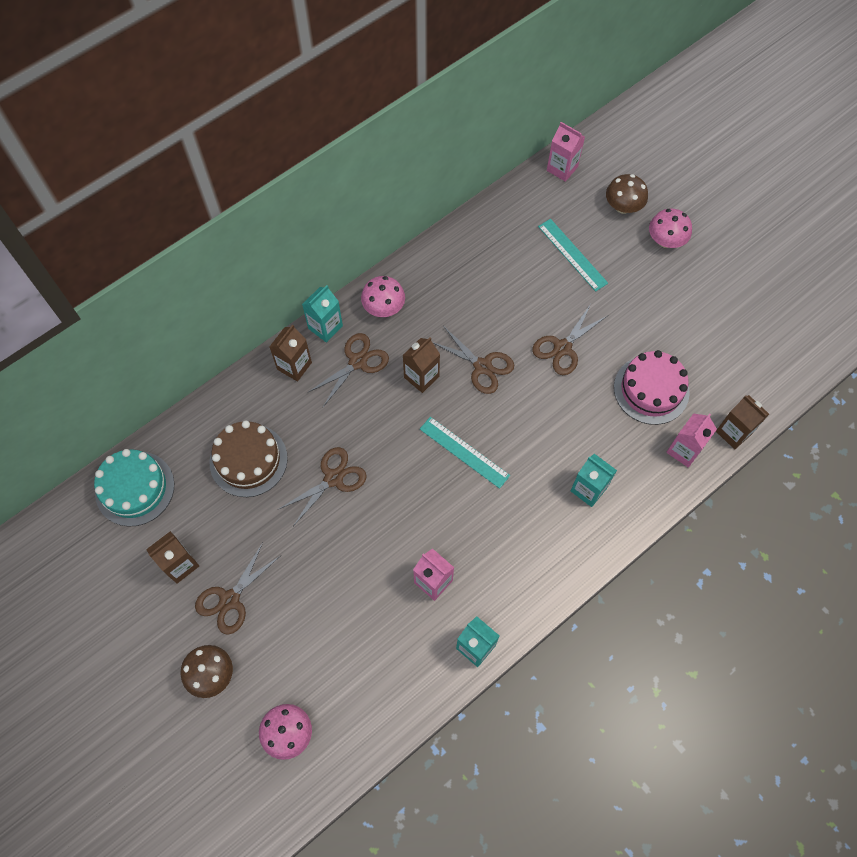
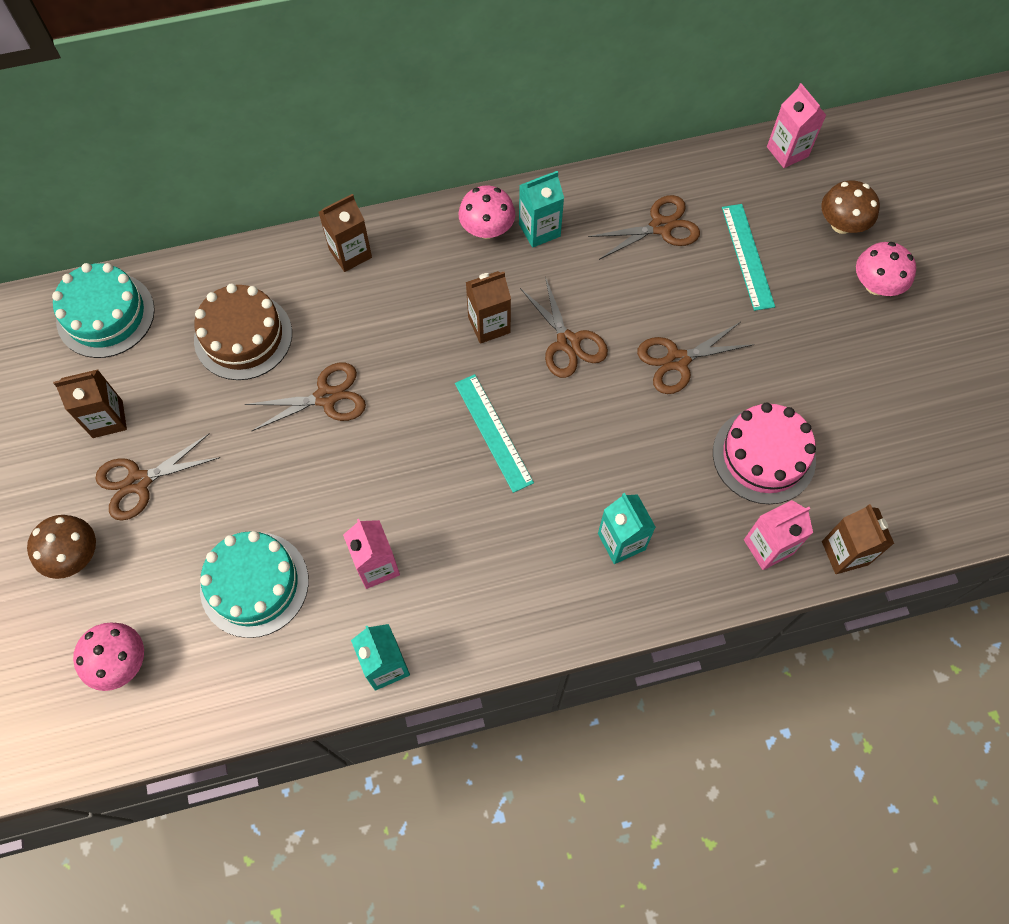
camera: 25 degrees right, 0 degrees up
turquoise carton [302,285,343,343] -> turquoise carton moved to [519,171,564,248]
brown scissors [307,333,389,407] -> brown scissors moved to [588,195,700,260]
none -> turquoise cake [200,531,309,638]

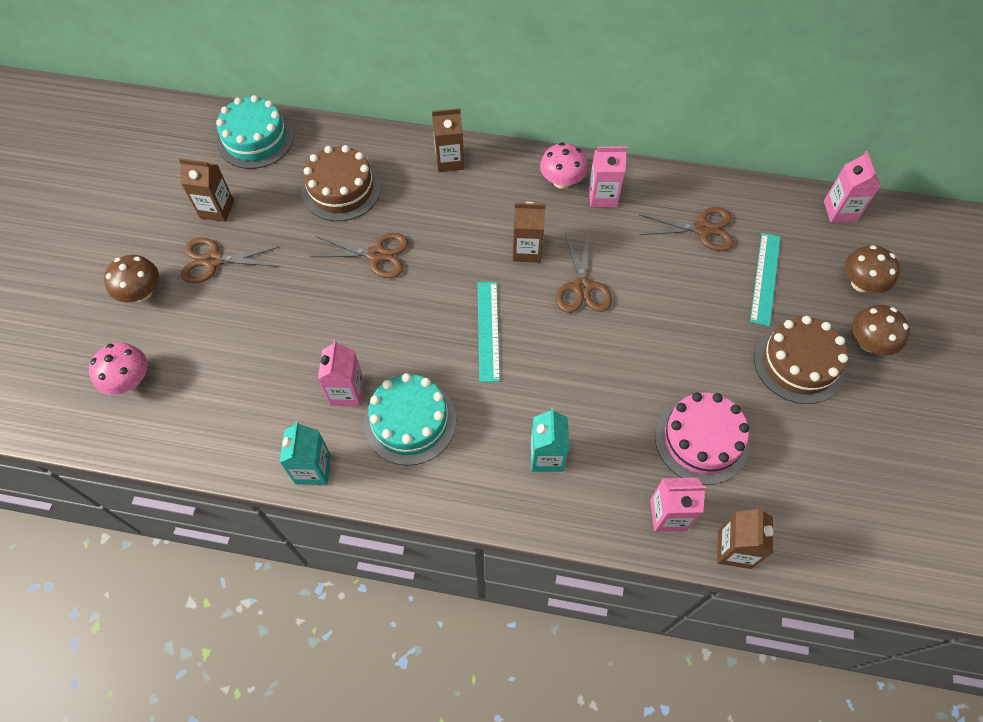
camera: 25 degrees right, 5 degrees down
turquoise cake [200,531,309,638] -> turquoise cake moved to [364,373,456,465]
turquoise carton [519,171,564,248] -> pink carton [589,147,627,207]
brown scissors [637,322,755,394] -> none
pink mushroom [856,242,916,296] -> brown mushroom [852,305,910,355]
none -> brown cake [754,316,848,404]

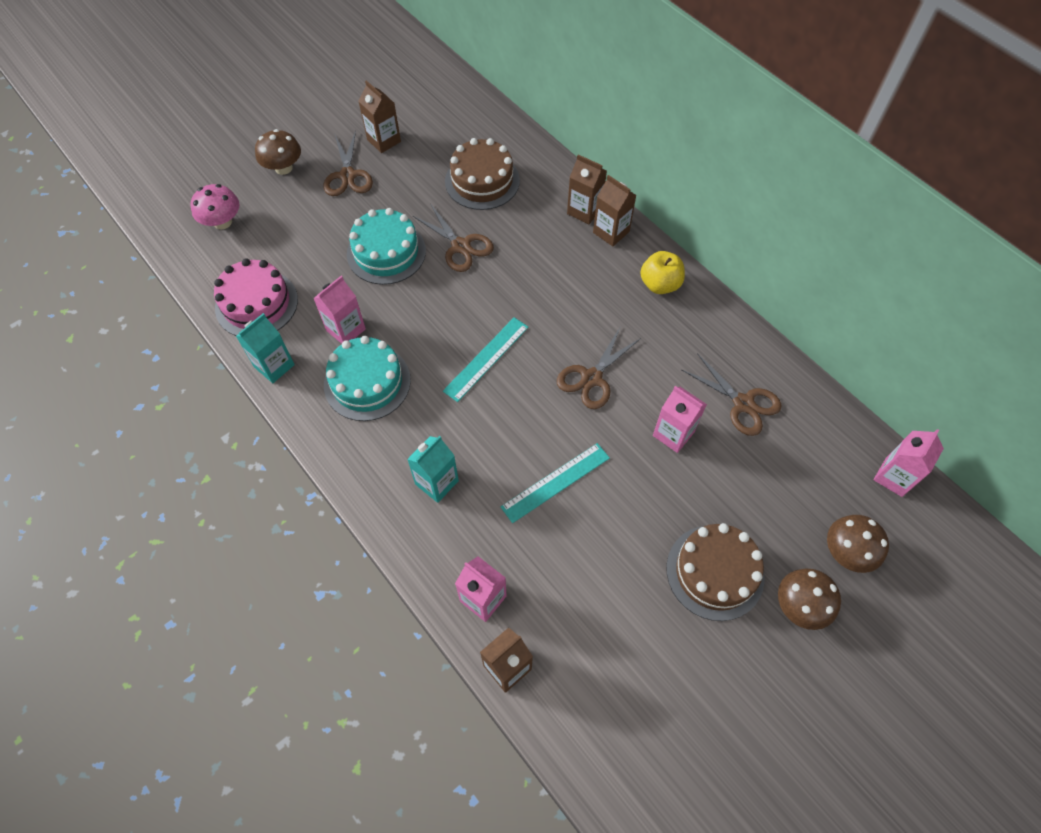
camera: 40 degrees right, 0 degrees up
brown scissors [181,238,279,283] -> brown scissors turned 135 degrees counterclockwise [324,130,373,196]
turquoise cake [216,95,294,169] -> turquoise cake moved to [347,208,426,285]
brown carton [512,202,546,263] -> brown carton moved to [593,175,637,246]
pink mushroom [540,142,588,189] -> yellow apple [640,251,685,294]
pink carton [589,147,627,207] -> pink carton moved to [653,386,707,453]
pink cake [655,392,749,485] -> pink cake moved to [214,258,298,336]
turquoise ruler [750,233,781,327] -> turquoise ruler moved to [501,443,610,523]

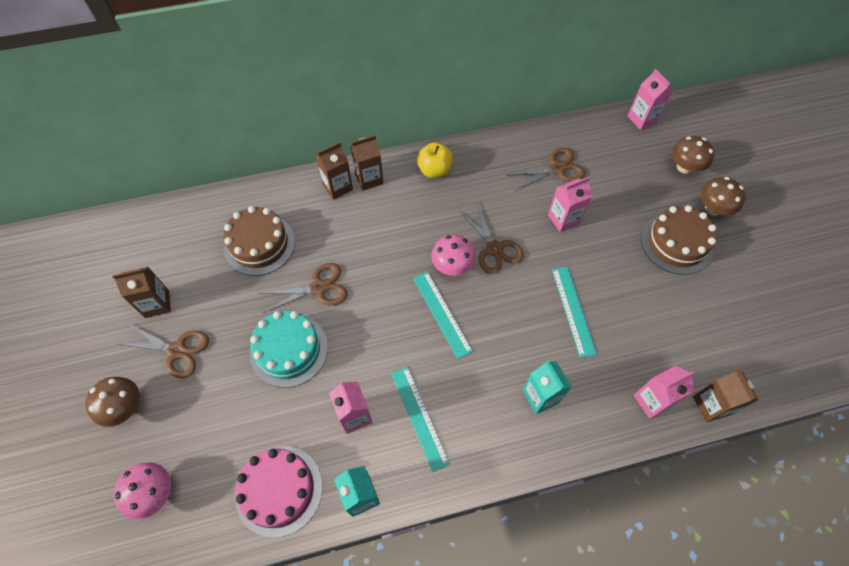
camera: 65 degrees left, 0 degrees up
turquoise cake [324,336,411,421] -> turquoise ruler [391,367,450,472]
none -> pink mushroom [431,234,476,276]

